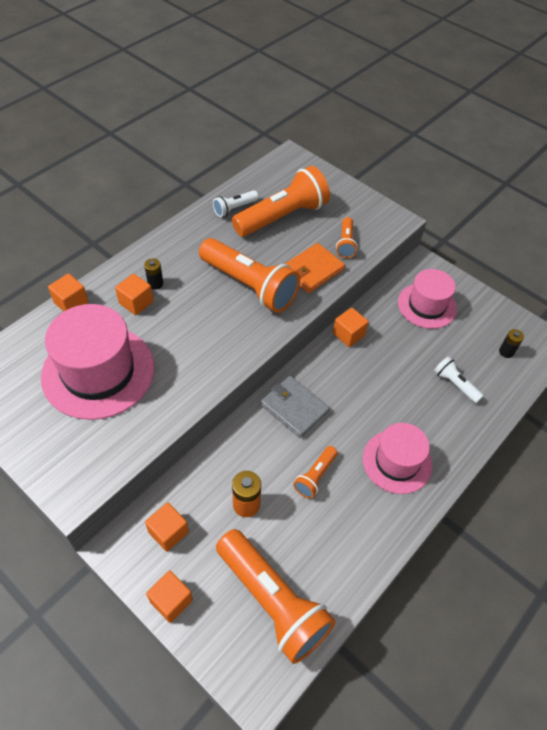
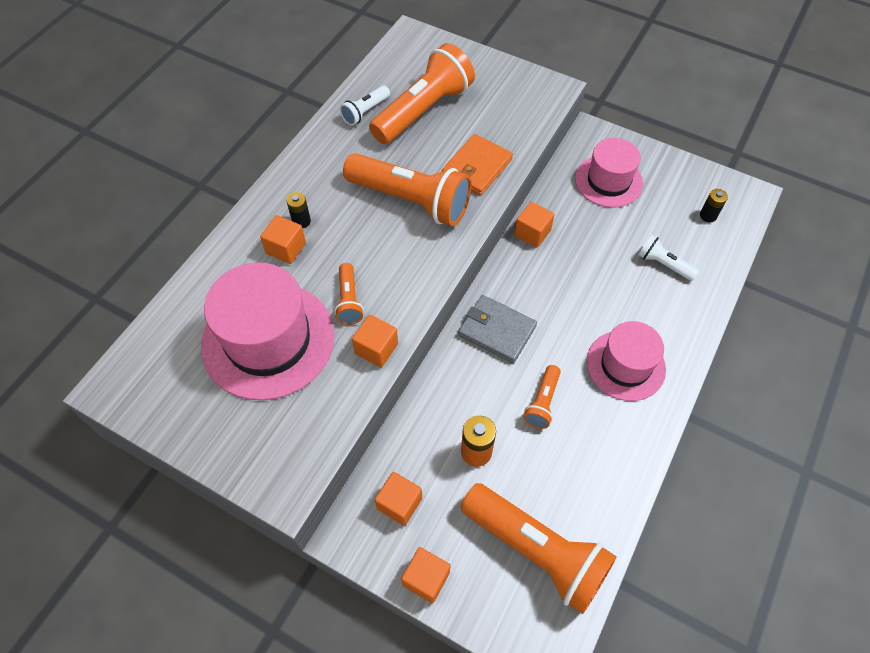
camera: 10 degrees left, 5 degrees up
orange cube [48,273,89,311] -> orange cube moved to [352,315,398,367]
orange flashlight [336,217,357,258] -> orange flashlight moved to [334,263,364,325]

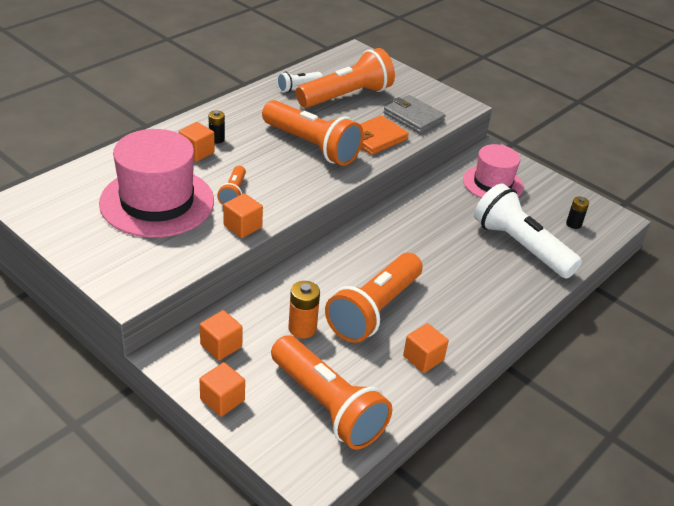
camera: 10 degrees right, 20 degrees down
grey wallet [458,295,537,363] -> grey wallet moved to [384,95,446,134]
orange cube [514,202,555,248] -> orange cube moved to [403,323,449,373]
orange flashlight [523,365,561,429] -> orange flashlight [325,253,423,343], size x2.11
pink hat [587,321,666,401] -> none
white flashlight [638,235,699,281] -> white flashlight [474,183,582,279], size x2.11

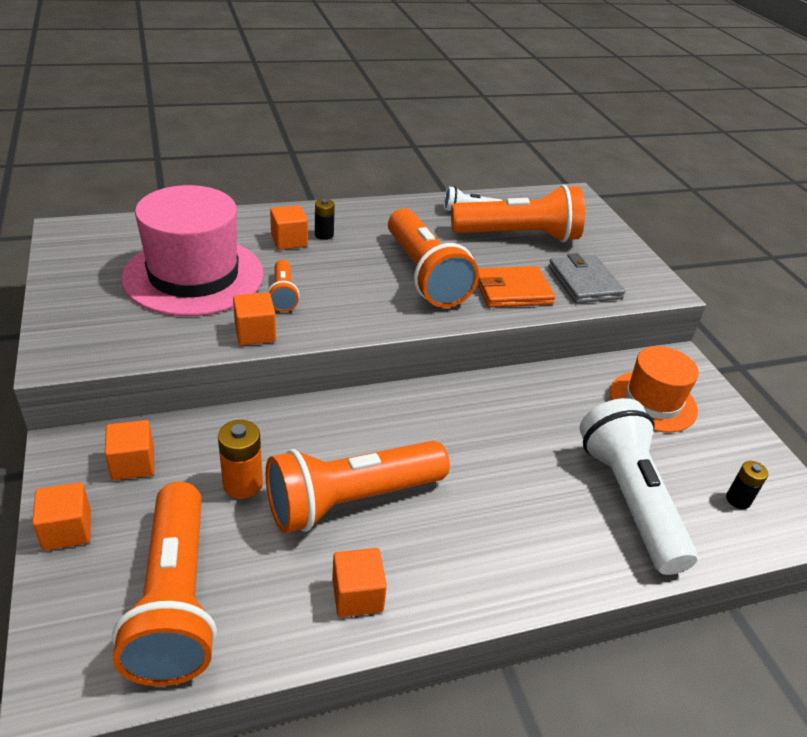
camera: 30 degrees right, 0 degrees up
orange flashlight [217,166,246,205] -> orange flashlight turned 45 degrees counterclockwise [268,260,300,312]
pink hat [463,144,523,198] -> orange hat [610,346,699,433]

